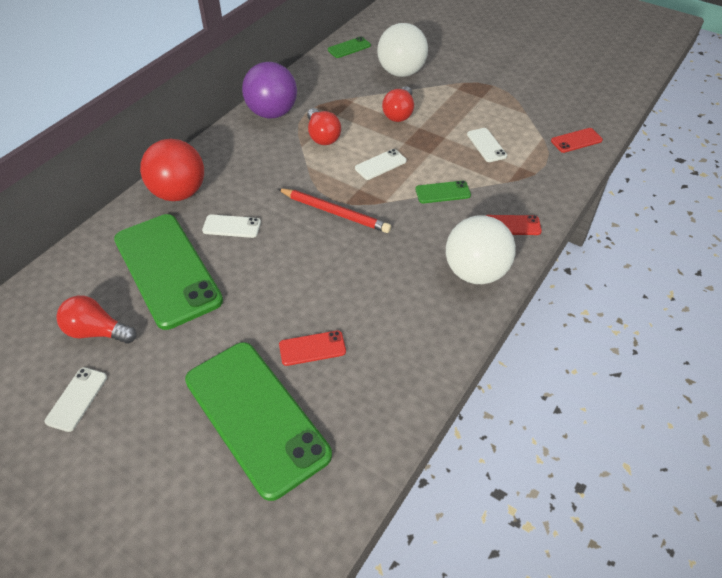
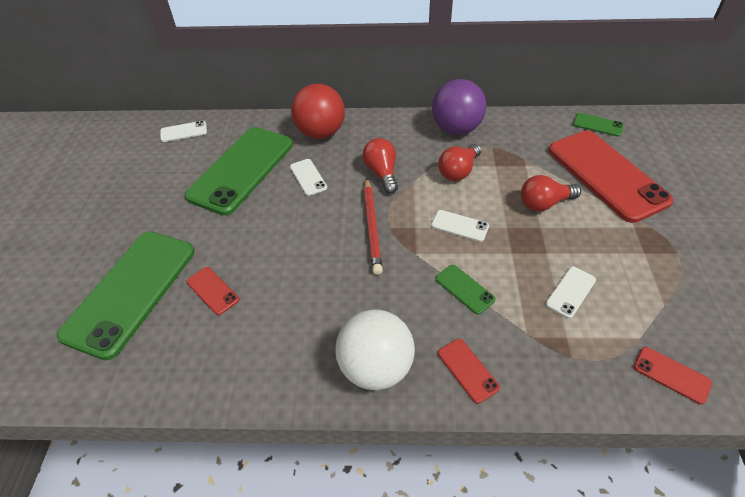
camera: 60 degrees right, 0 degrees up
white phone [45,367,107,432] -> white phone moved to [160,121,207,142]
red light bulb [56,295,137,344] -> red light bulb moved to [363,138,398,194]
white ball [377,23,428,77] -> red phone [549,131,674,223]

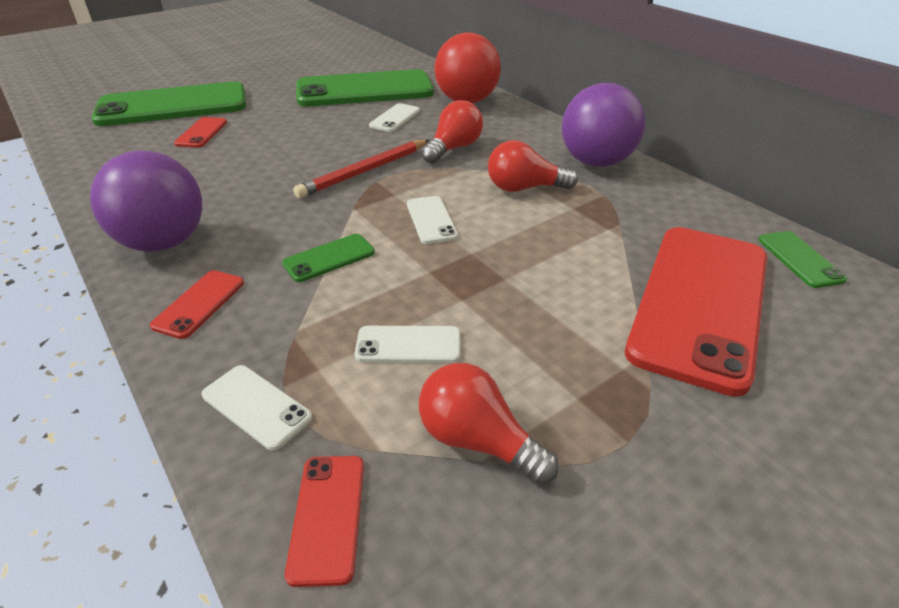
camera: 50 degrees right, 10 degrees down
white phone [160,121,207,142] -> white phone moved to [202,365,312,450]
white ball [335,310,415,390] -> purple ball [90,150,202,252]
green phone [436,265,496,315] -> green phone turned 45 degrees clockwise [282,234,375,282]
red light bulb [521,175,581,211] -> red light bulb moved to [419,363,559,484]

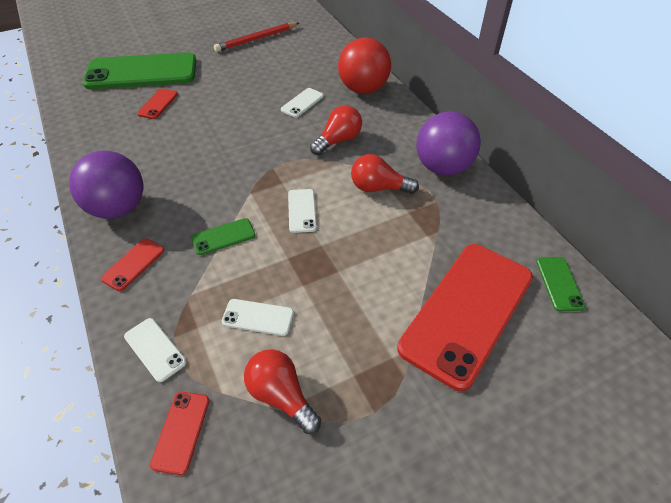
camera: 10 degrees right, 10 degrees up
red pencil [293,140,430,198] -> red pencil moved to [214,22,299,52]
green phone [296,69,434,106] -> none

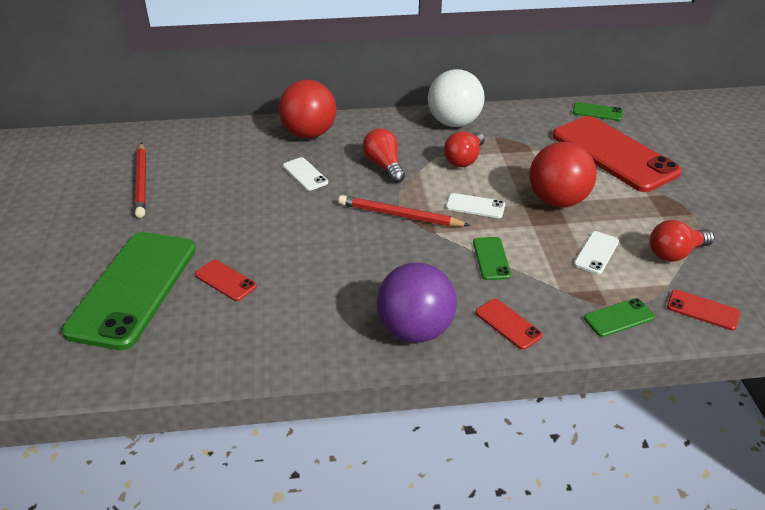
camera: 70 degrees left, 10 degrees down
white phone [124,318,186,382] -> green phone [584,298,655,337]
purple ball [416,111,481,176] -> white ball [428,69,485,127]
none -> red pencil [338,195,470,227]
none -> red ball [529,142,597,207]

